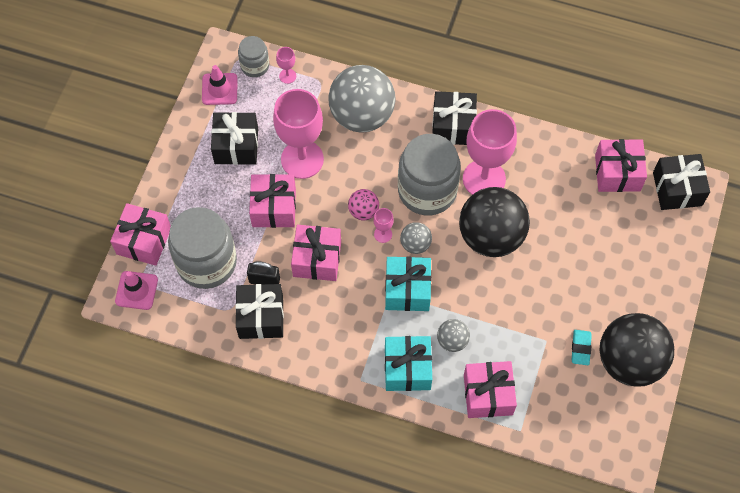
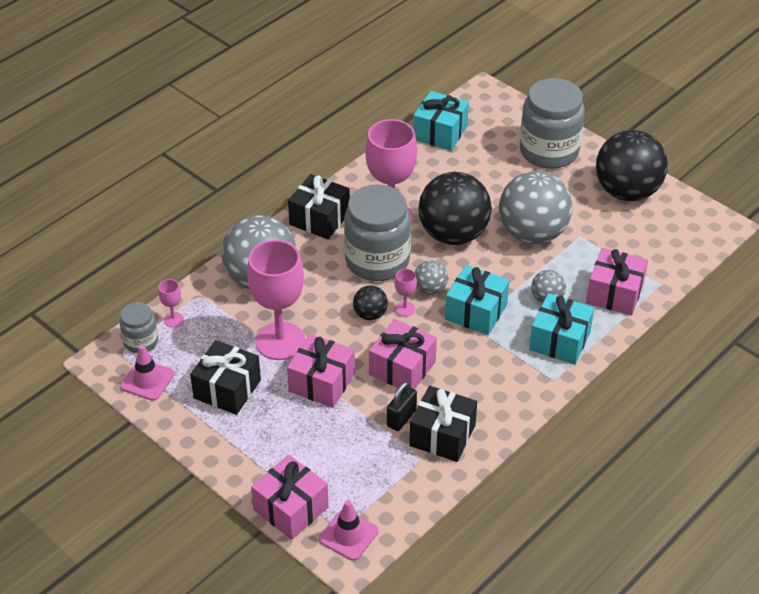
camera: 65 degrees left, 20 degrees down
grey jar [168,207,237,289] -> grey jar moved to [520,78,585,169]
pink ball [348,189,379,220] -> black ball [353,285,388,320]
turquoise eraser [572,330,592,365] -> none
pink gift [595,139,647,192] -> turquoise gift [413,91,469,151]
black gift [653,154,710,210] -> none
none -> grey ball [499,171,572,244]

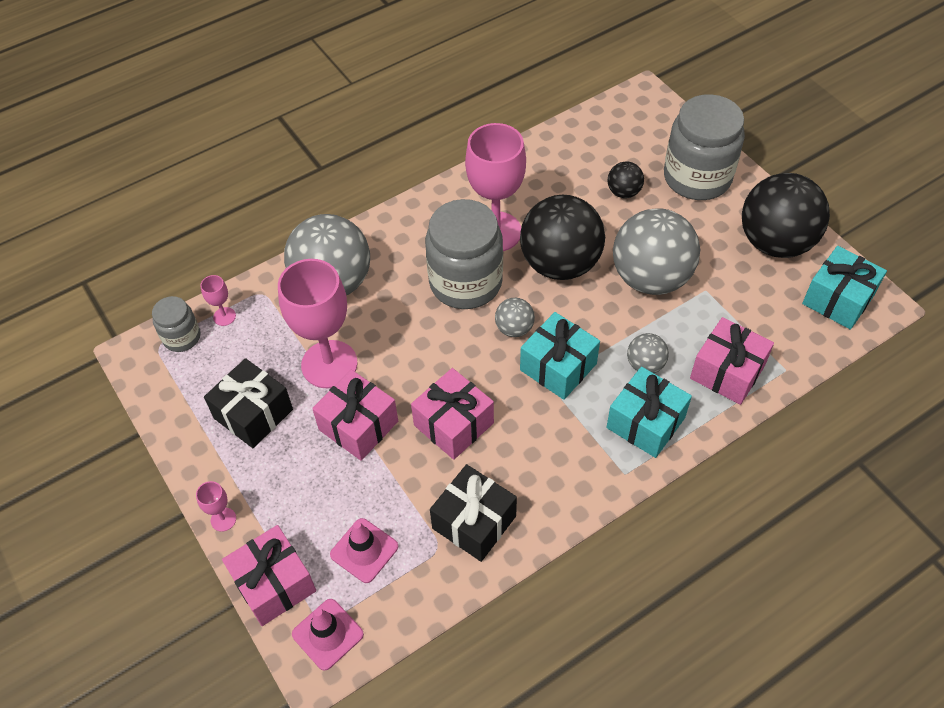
camera: 15 degrees right, 10 degrees up
pink traffic cone [120,345,175,401] -> pink traffic cone moved to [330,518,398,583]
black gift [288,174,350,239] -> none
black ball [353,285,388,320] -> black ball moved to [607,161,644,198]
black padlock [387,381,417,431] -> none
pink goblet [395,269,417,317] -> pink goblet moved to [196,481,236,532]
turquoise gift [413,91,469,151] -> turquoise gift moved to [802,246,887,330]

